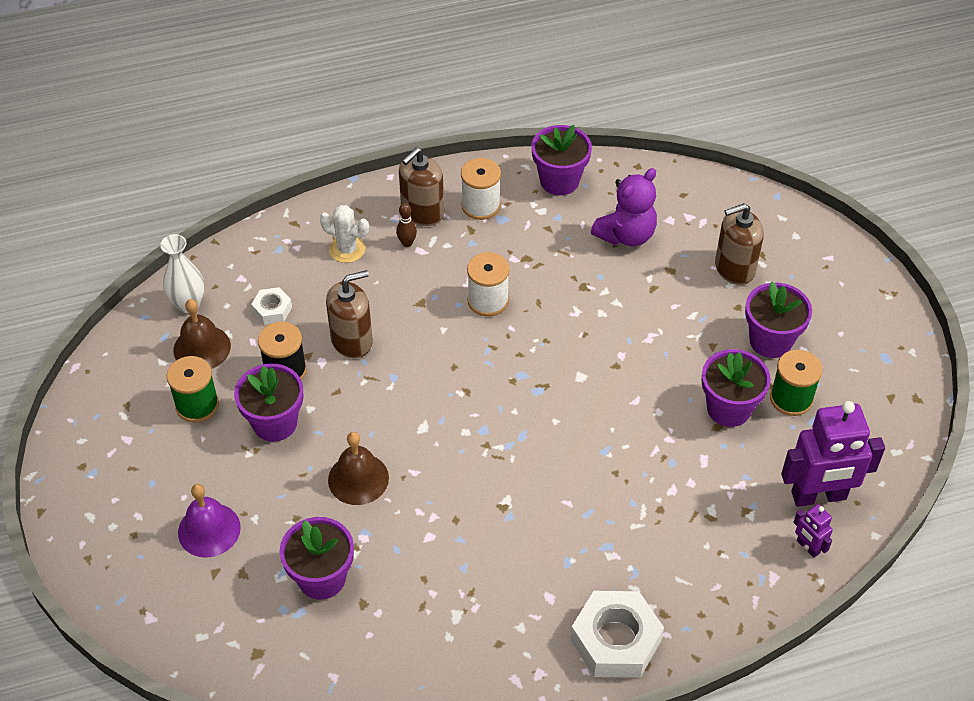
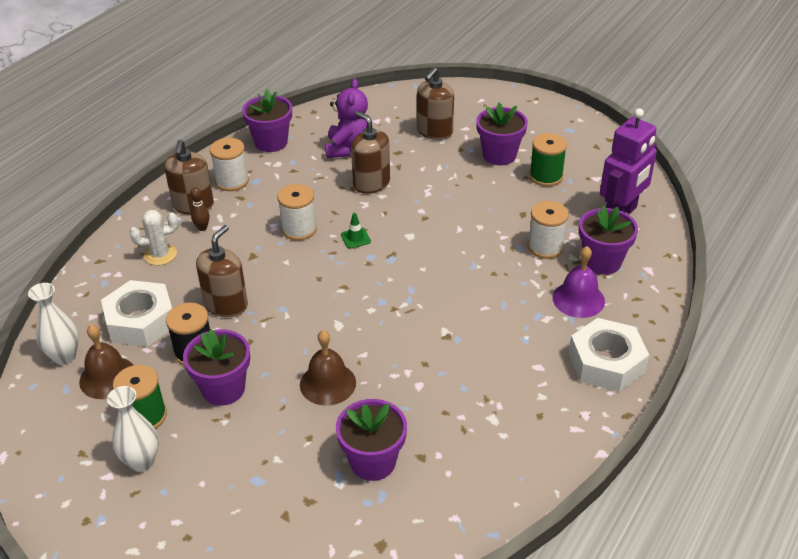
camera: 40 degrees left, 10 degrees down
purple bell [178,484,241,558] -> purple bell moved to [553,246,605,318]
white nut [251,287,292,325] -> white nut [101,280,172,347], size x1.97
purple flower pot [702,349,771,427] -> purple flower pot moved to [579,205,638,275]
purple robot [793,504,833,558] -> none
none -> white vase [107,386,159,472]
none -> green traffic cone [341,213,371,249]
none -> brown soap dispenser [351,111,390,194]
none -> white spool [528,201,569,259]

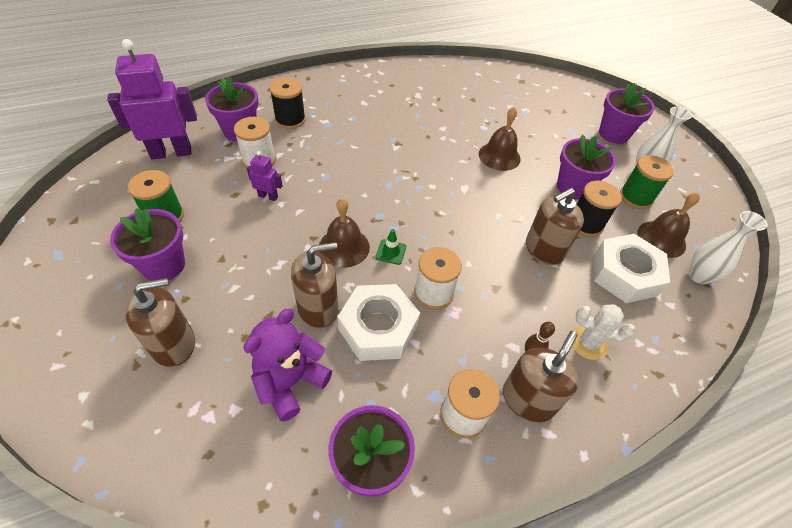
camera: 150 degrees left, 10 degrees up
purple flower pot [336,399,407,481] -> purple flower pot moved to [599,83,655,144]
brown soap dispenser [351,111,390,194] -> brown soap dispenser turned 105 degrees counterclockwise [291,242,338,328]
purple bell [553,246,605,318] -> black spool [269,78,306,129]
white nut [569,318,649,392] -> white nut moved to [338,284,420,361]
none -> purple robot [247,151,283,201]
none -> brown bell [319,198,370,268]

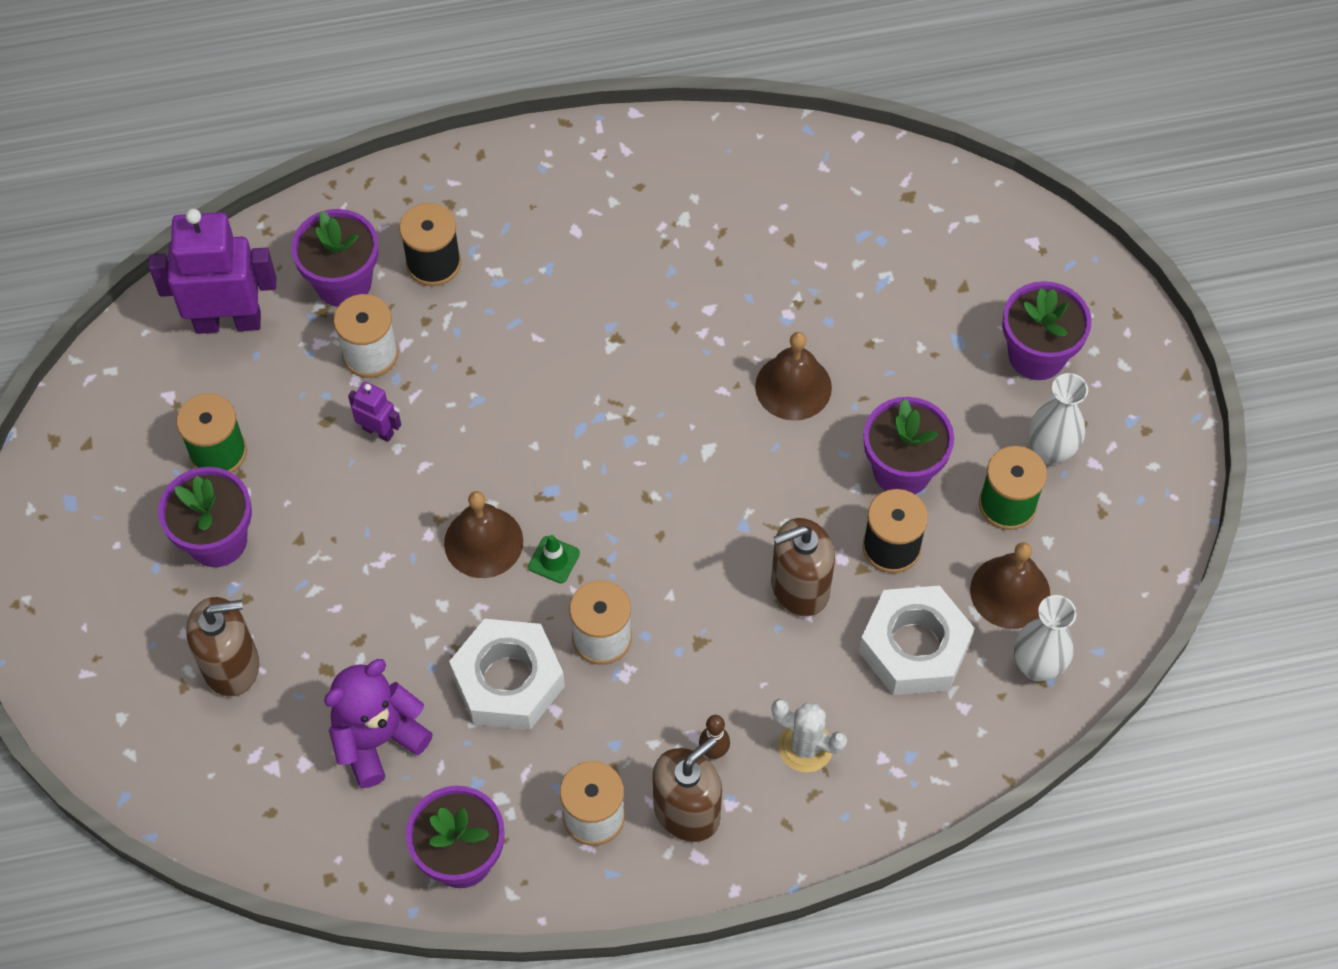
camera: 15 degrees right, 10 degrees up
brown soap dispenser [291,242,338,328] -> none

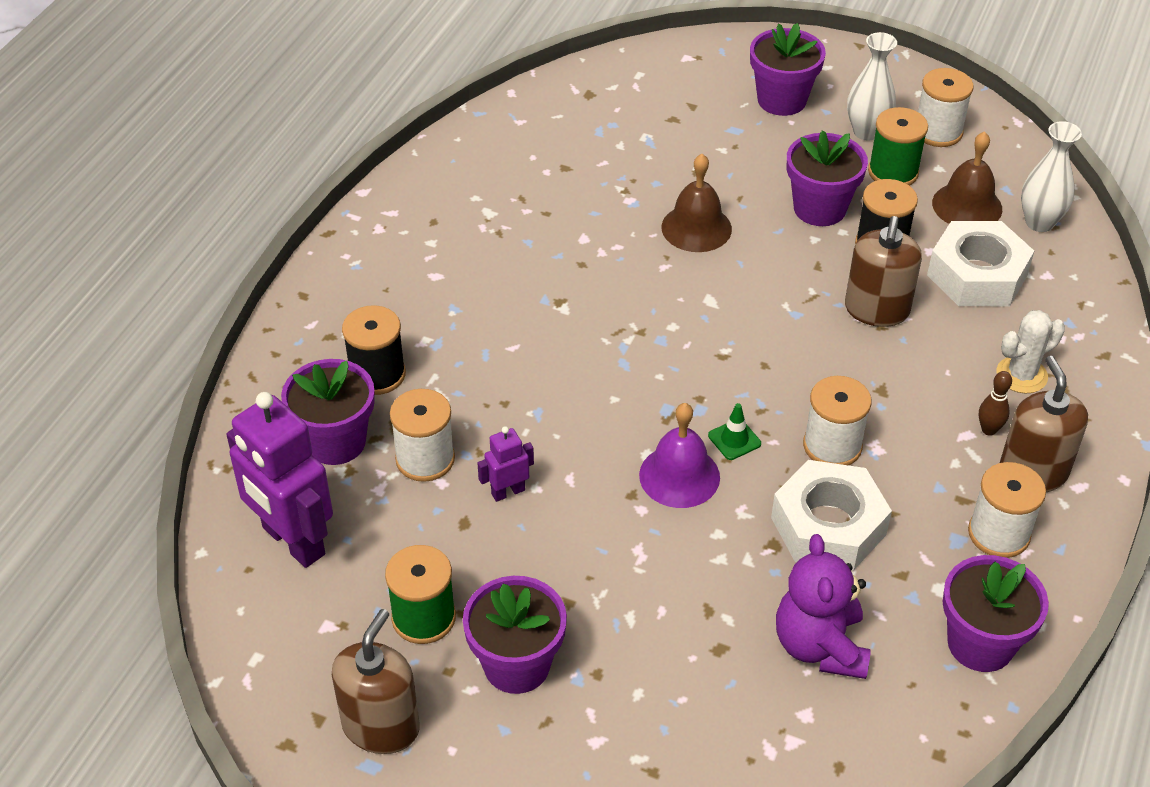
camera: 55 degrees left, 15 degrees down
purple robot [149,209,276,334] -> purple robot turned 75 degrees counterclockwise [226,392,333,568]
brown soap dispenser [186,597,259,697] -> brown soap dispenser moved to [332,609,420,754]
brown bell [444,491,523,578] -> purple bell [639,403,720,508]
none -> white spool [918,68,974,147]

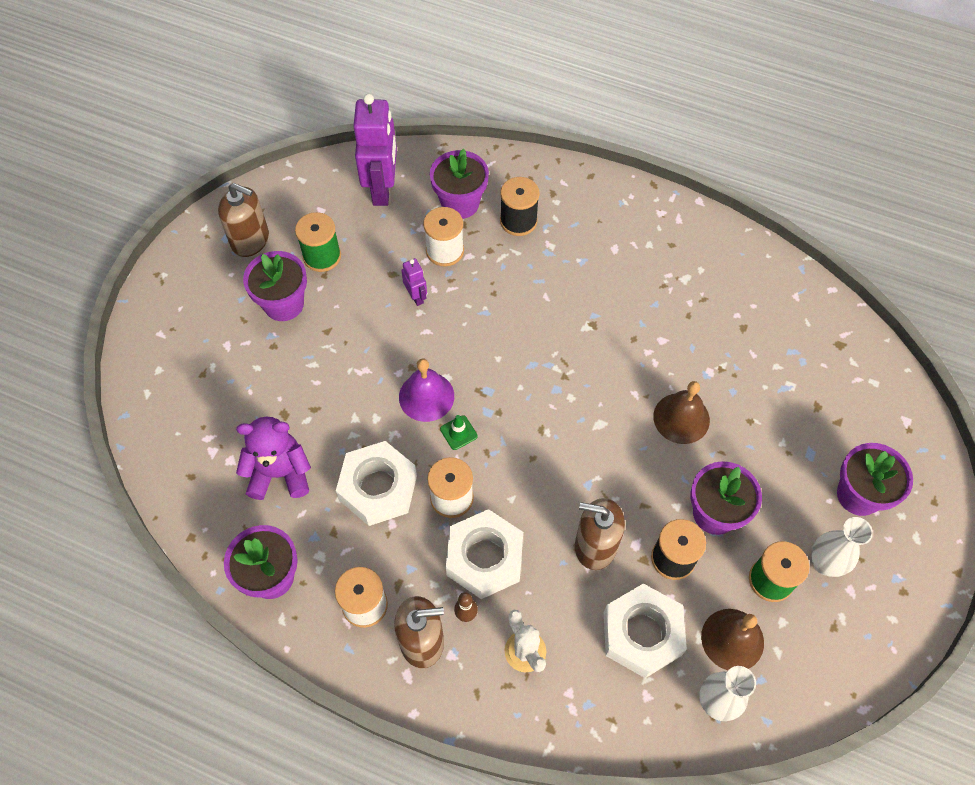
camera: 90 degrees right, 15 degrees up
purple robot [226,392,333,568] -> purple robot turned 135 degrees clockwise [353,94,397,206]
white spool [918,68,974,147] -> none
none -> white nut [446,509,523,599]

